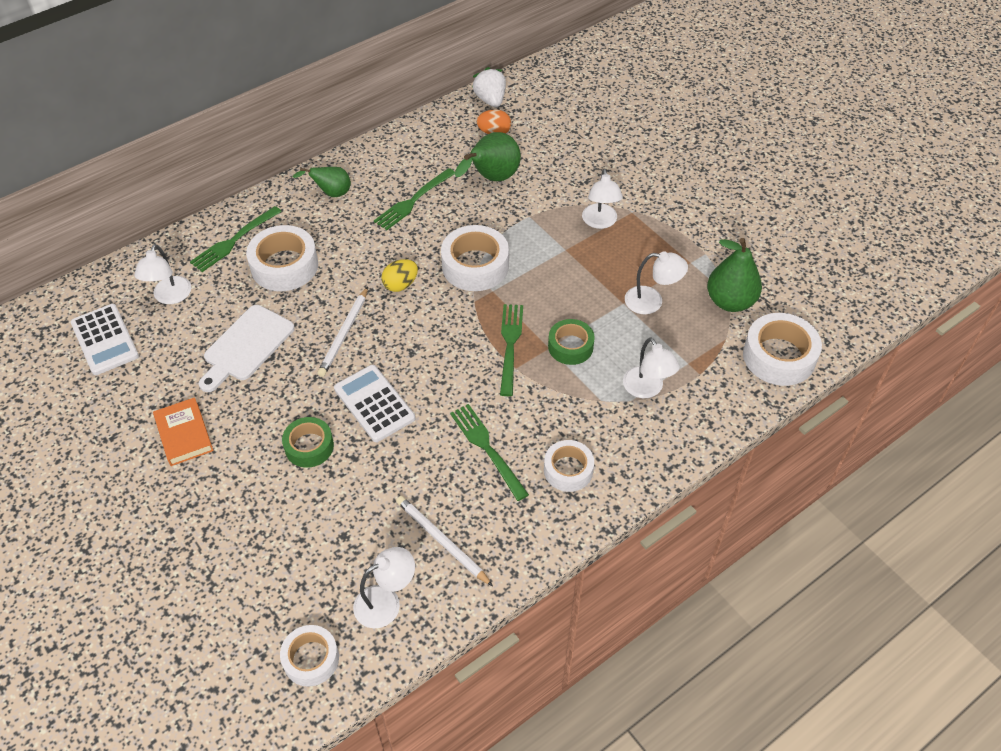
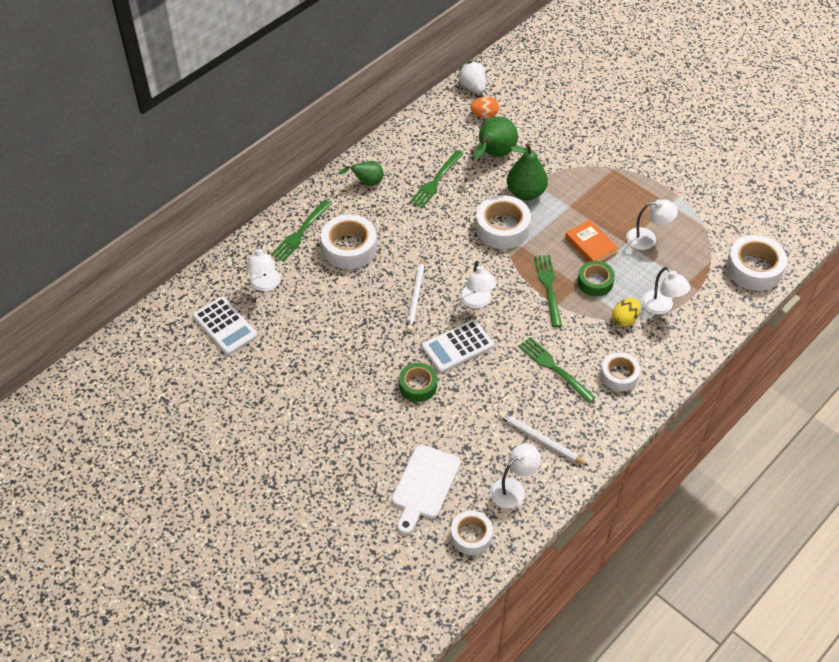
camera: 10 degrees left, 0 degrees up
orange book [153,397,214,466] -> orange book moved to [565,220,618,262]
white cutting board [199,305,295,392] -> white cutting board moved to [392,445,461,535]
white calculator [334,365,416,442] -> white calculator turned 75 degrees counterclockwise [422,319,494,373]
yellow egg [381,259,418,292] -> yellow egg moved to [612,298,641,327]
white lamp [582,169,623,229] -> white lamp moved to [460,261,496,308]
green pear [707,238,762,312] -> green pear moved to [507,143,548,200]

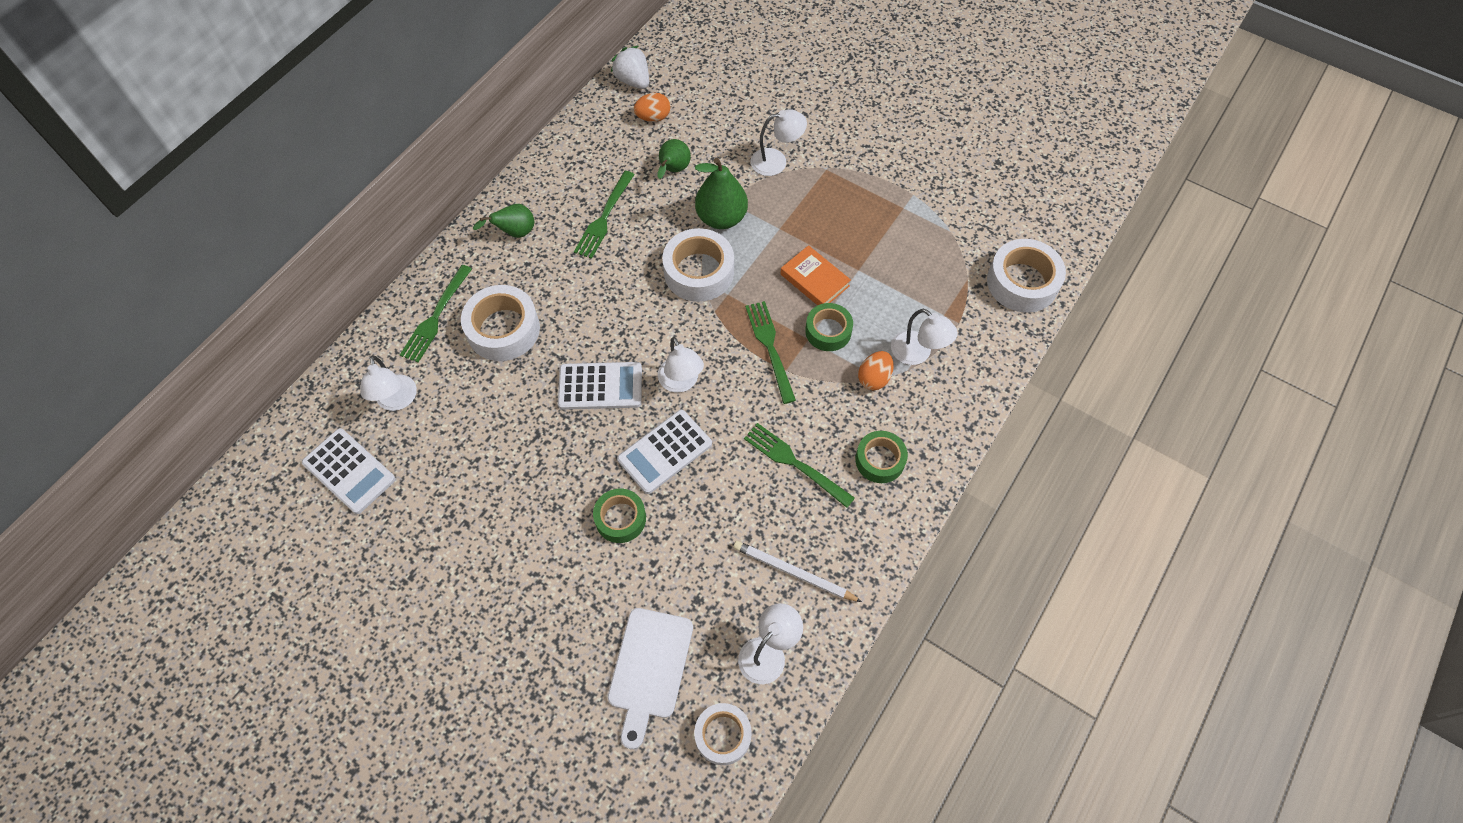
camera: 10 degrees left, 10 degrees up
white pencil [406,257,425,332] -> white calculator [558,362,642,410]
green pear [474,117,518,159] -> green pear [657,139,691,179], size x0.63
white tape [600,352,640,391] -> green tape [855,431,908,483]
yellow egg [612,298,641,327] -> orange egg [858,351,894,390]
white lamp [626,199,678,250] -> white lamp moved to [750,109,807,176]

